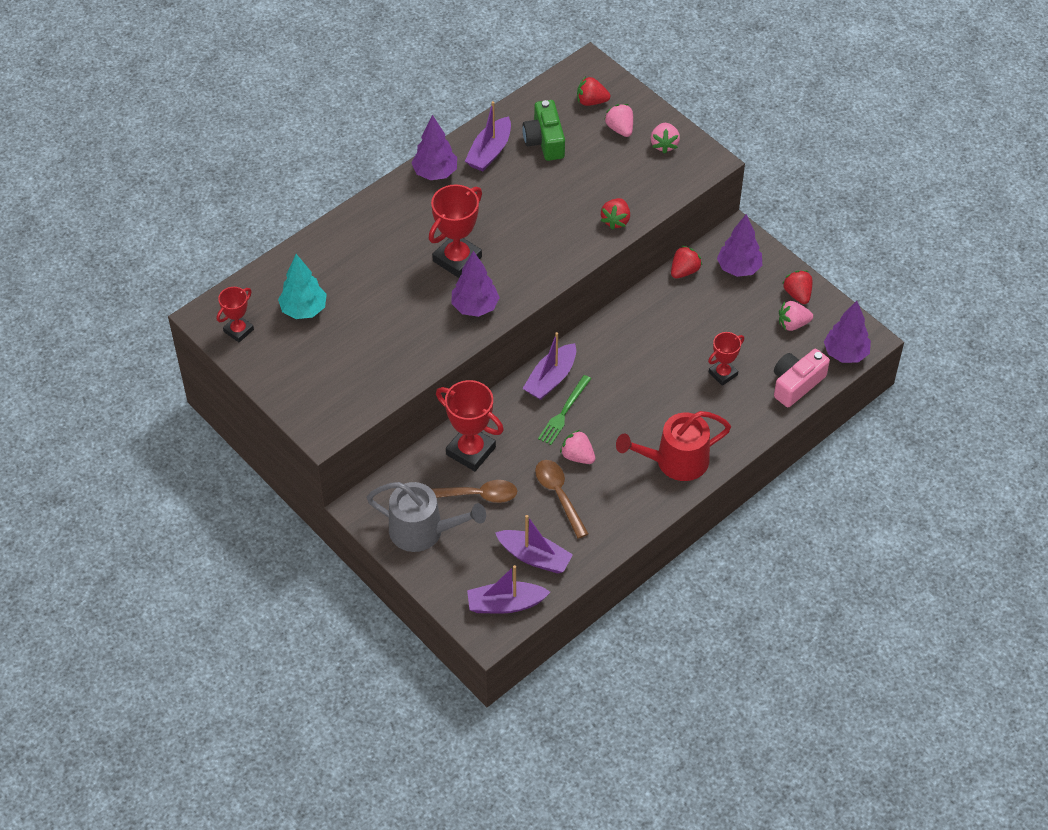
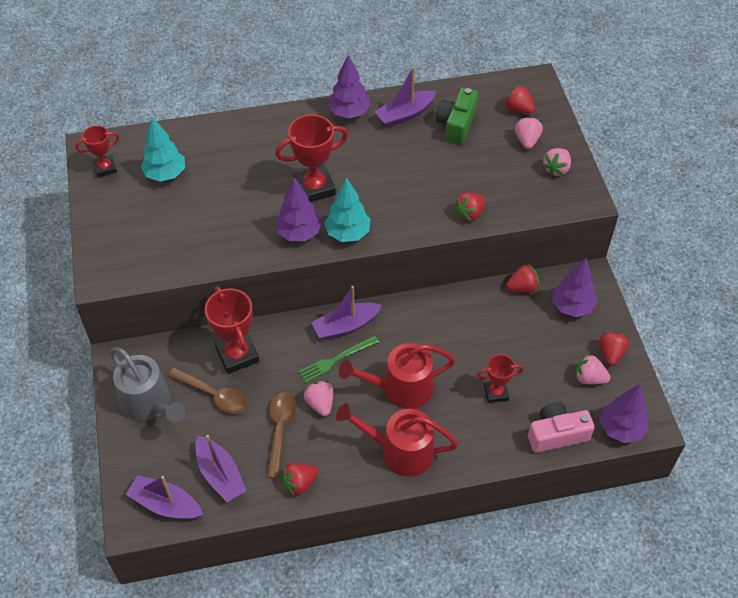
camera: 30 degrees right, 0 degrees up
none -> red strawberry [282,463,319,496]
none -> turquoise tree [324,177,370,242]
none -> red watering can [339,343,456,409]

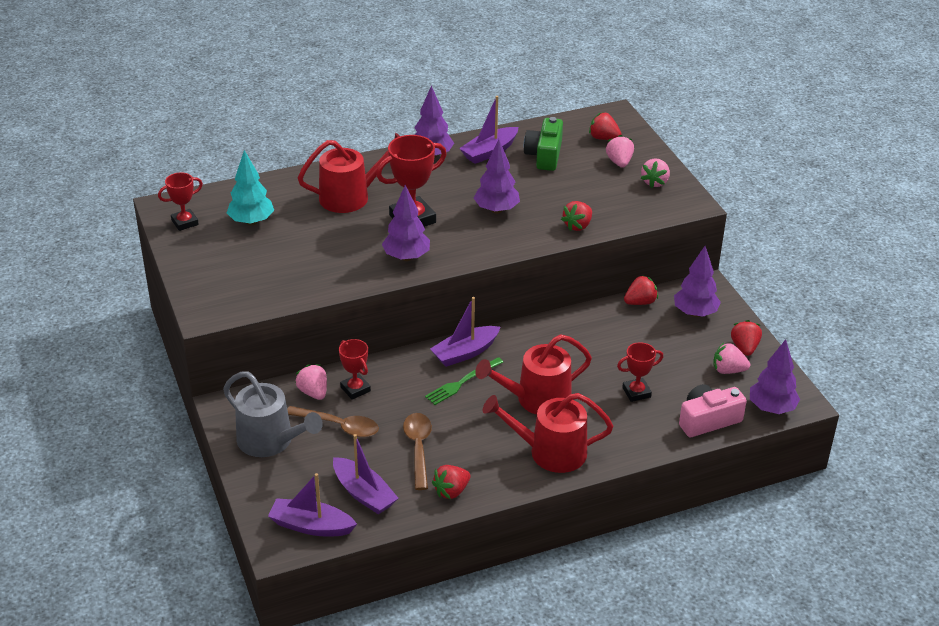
camera: 10 degrees left, 15 degrees down
red trophy [205,286,259,374] -> red trophy [339,339,371,400], size x0.60
pink strawberry [304,381,333,416] -> pink strawberry moved to [295,364,327,400]
turquoise tree [324,177,370,242] -> none
none -> red watering can [298,133,400,213]
none -> purple tree [474,139,520,214]

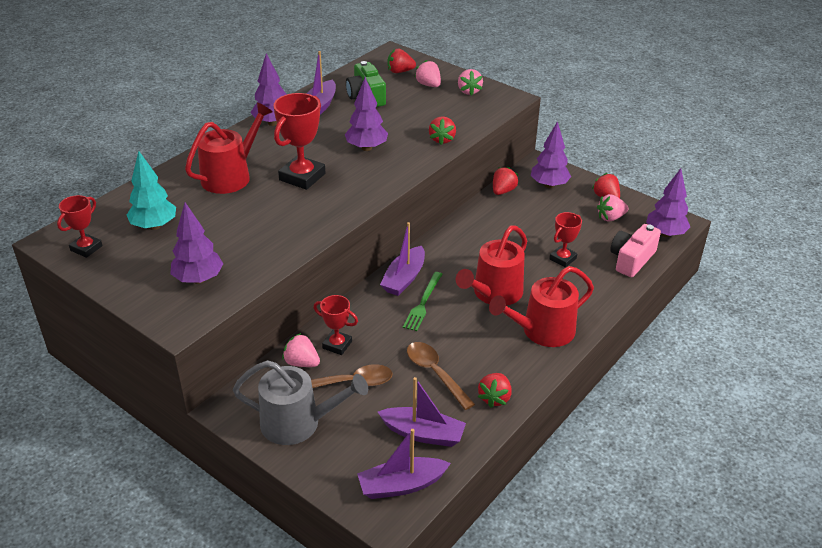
camera: 30 degrees left, 0 degrees up
purple tree [382,185,430,261] -> purple tree moved to [170,202,223,284]

